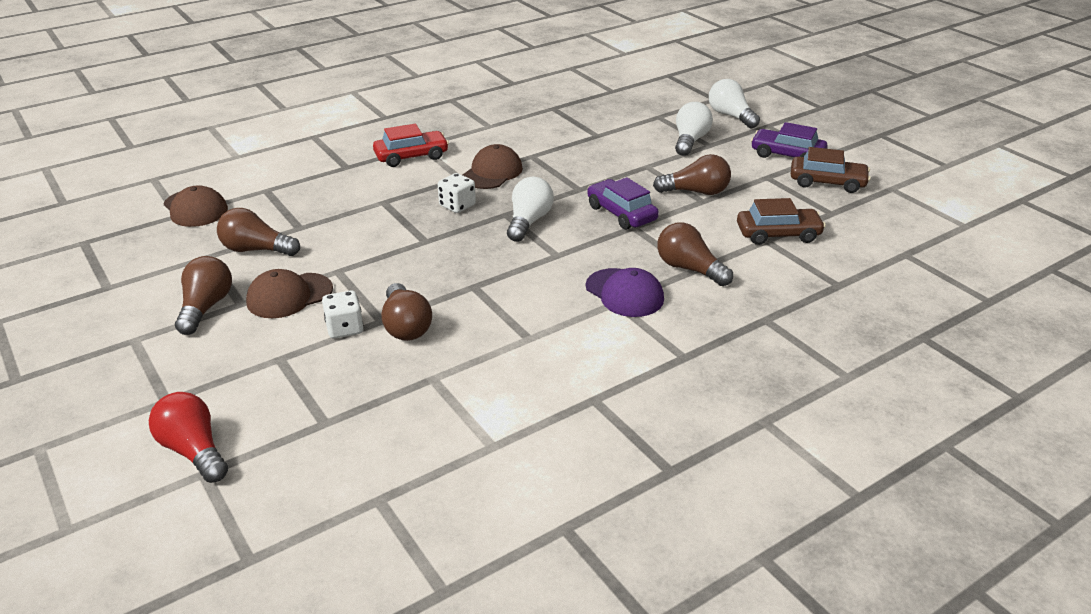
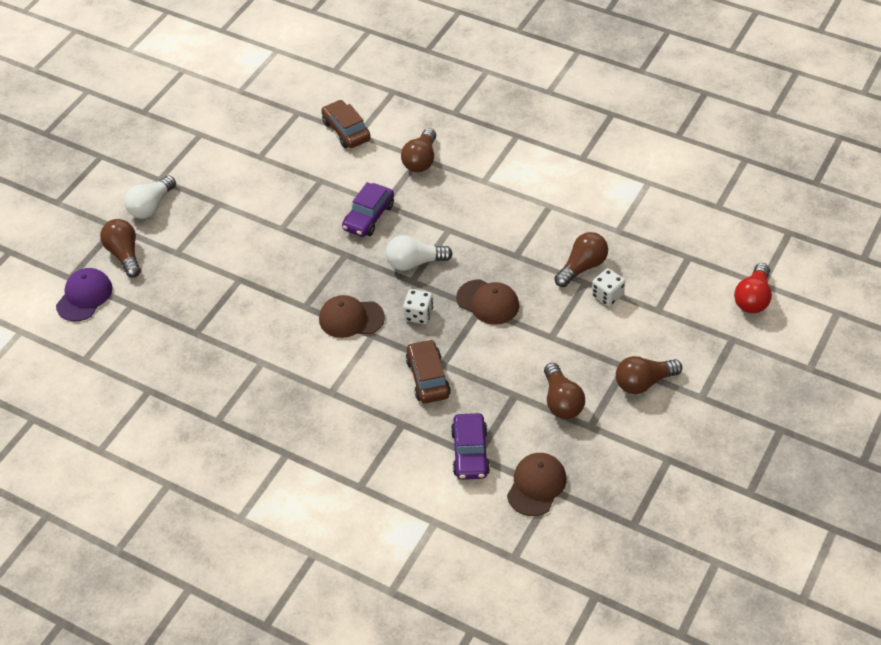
camera: 115 degrees left, 15 degrees up
brown cap [246,269,333,318] -> brown cap moved to [456,279,519,325]
red car [373,124,449,167] -> none
purple cap [586,268,664,317] -> purple cap moved to [56,268,112,321]
brown light bulb [653,154,731,195] -> brown light bulb moved to [100,219,141,278]
white light bulb [675,102,713,156] -> none
purple car [751,122,828,158] -> purple car moved to [451,413,490,480]
brown car [791,147,871,193] -> brown car moved to [406,339,451,403]

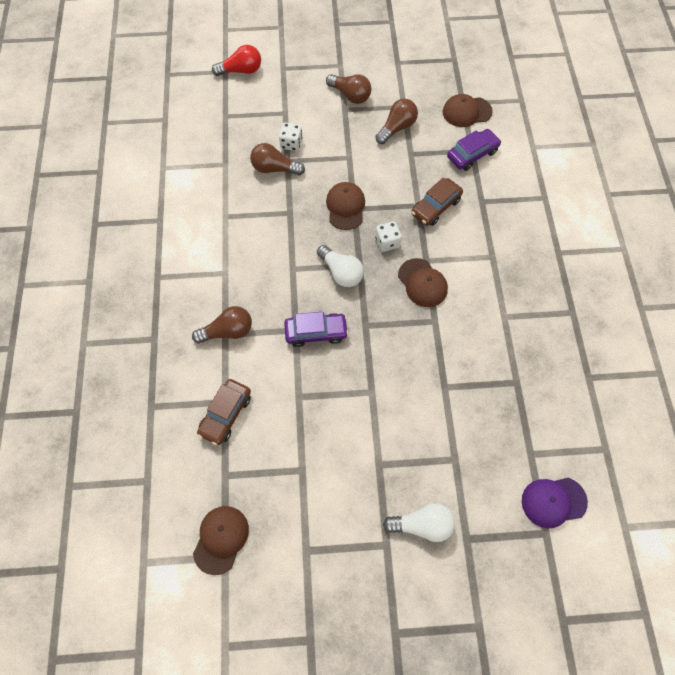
camera: 125 degrees left, 15 degrees up
brown light bulb [100,219,141,278] -> none
none -> brown cap [193,506,249,575]

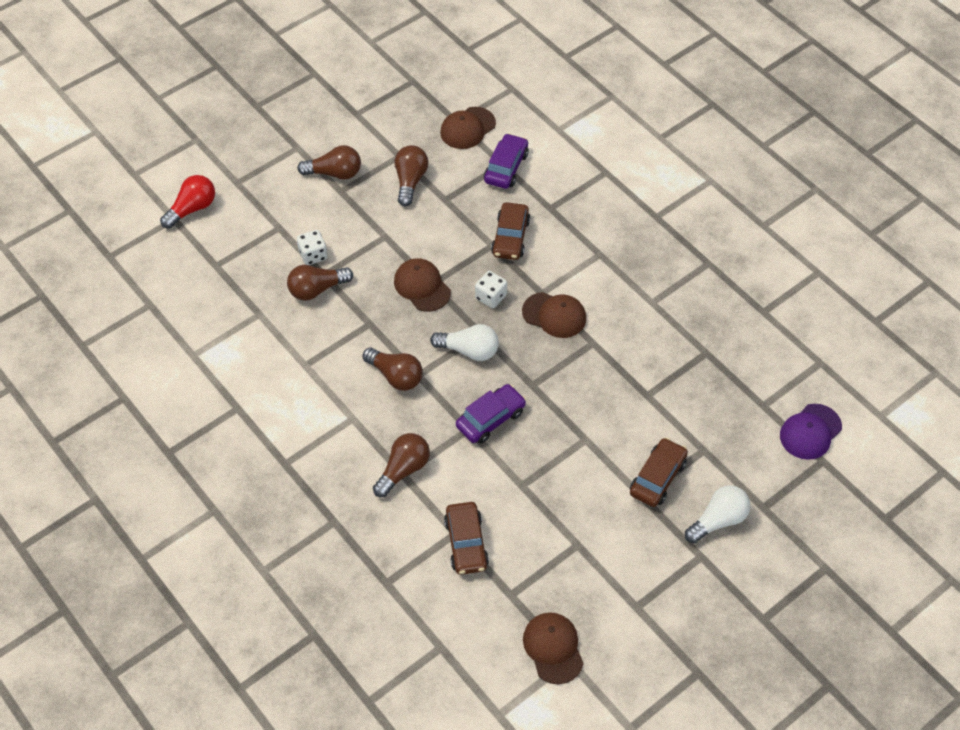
camera: 35 degrees left, 10 degrees down
none -> brown light bulb [363,348,423,391]
none -> brown car [630,438,688,507]

